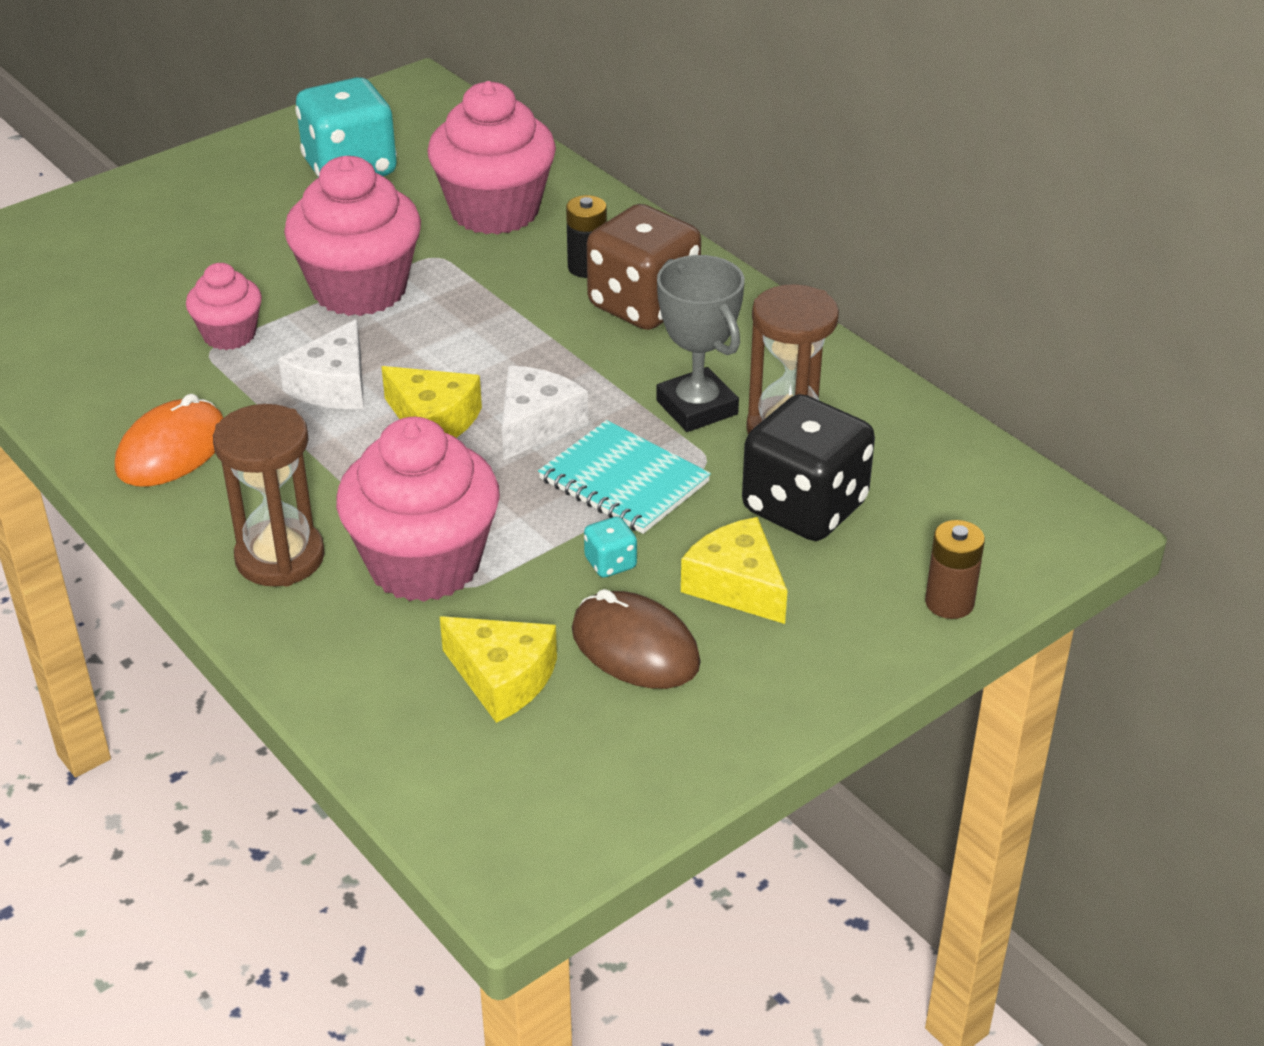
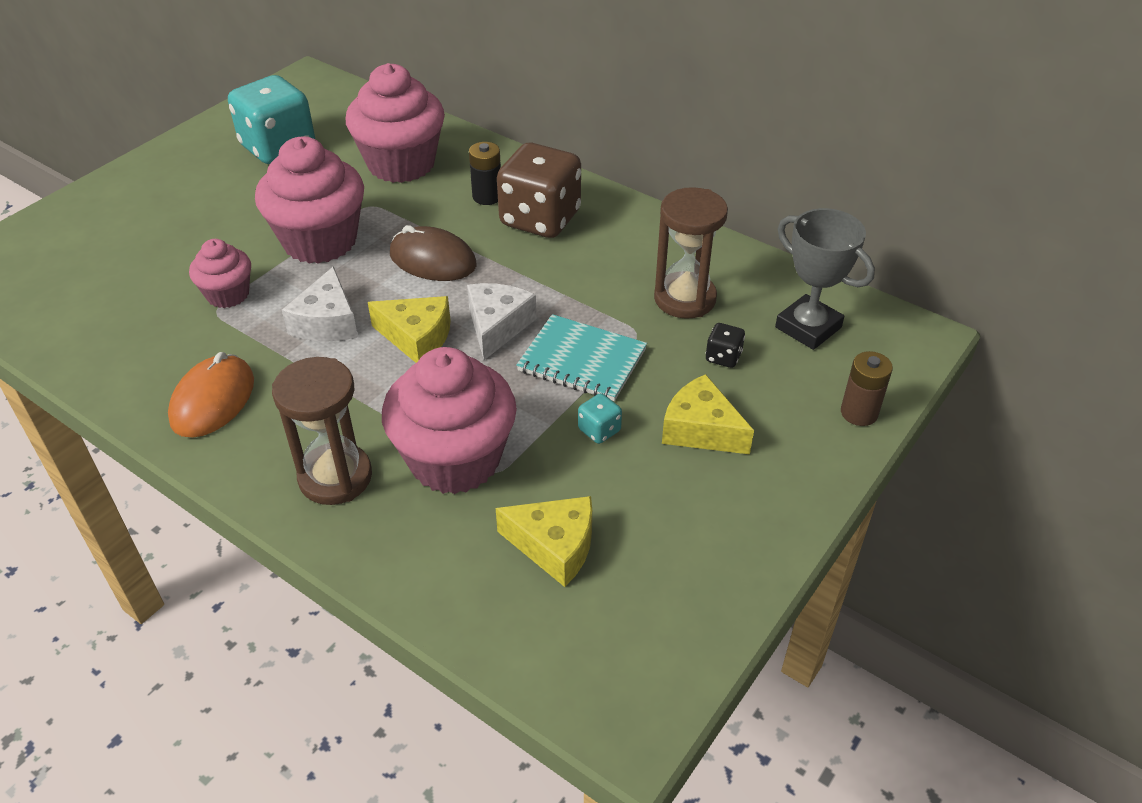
camera: 15 degrees left, 5 degrees up
brown mouse [572,589,701,689] -> brown mouse moved to [390,225,477,281]
grey trophy [656,255,744,432] -> grey trophy moved to [775,208,875,350]
black dice [742,394,875,541] -> black dice [705,323,745,368], size x0.41

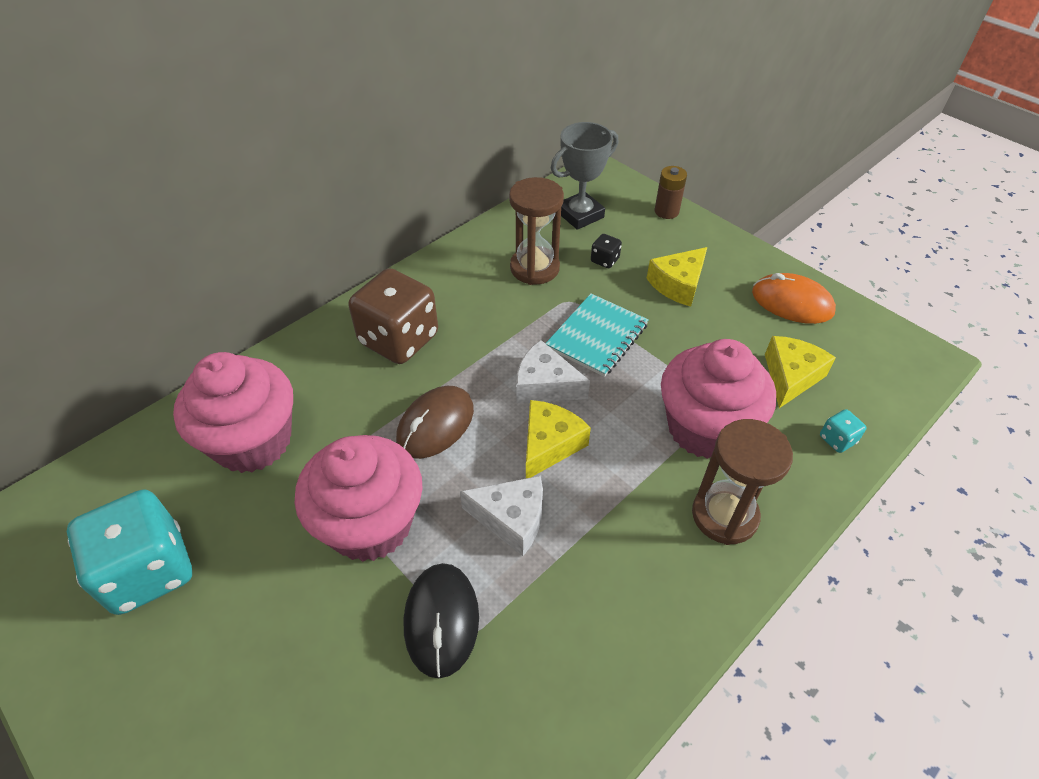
camera: 80 degrees left, 5 degrees up
orange mouse [168,352,254,438] -> orange mouse moved to [752,273,836,324]
pink cupcake [189,239,251,308] -> black mouse [404,563,479,678]
black battery [469,142,501,205] -> none
turquoise dice [578,393,622,444] -> turquoise dice moved to [820,409,867,453]

